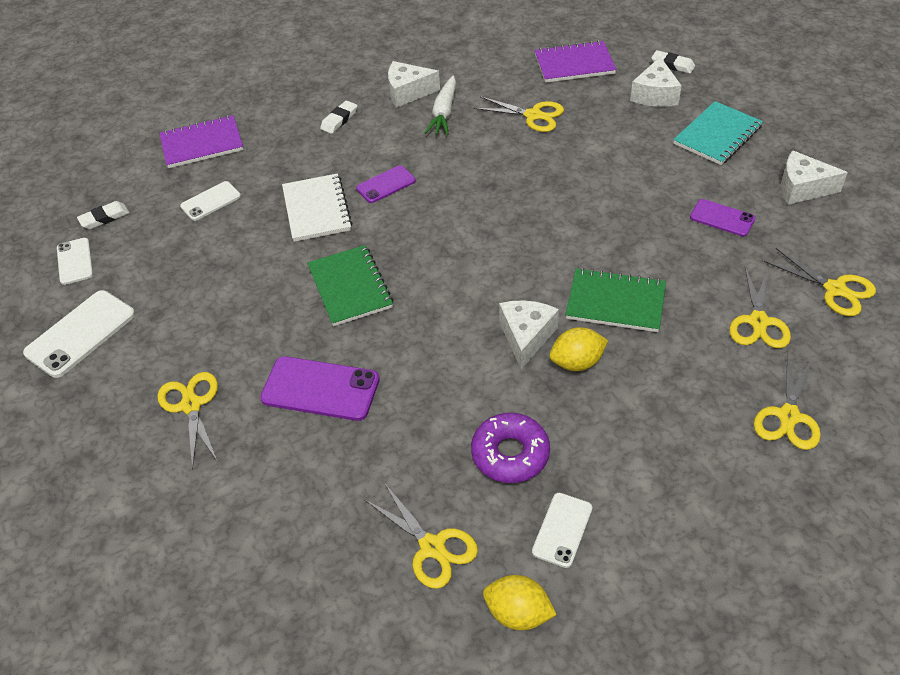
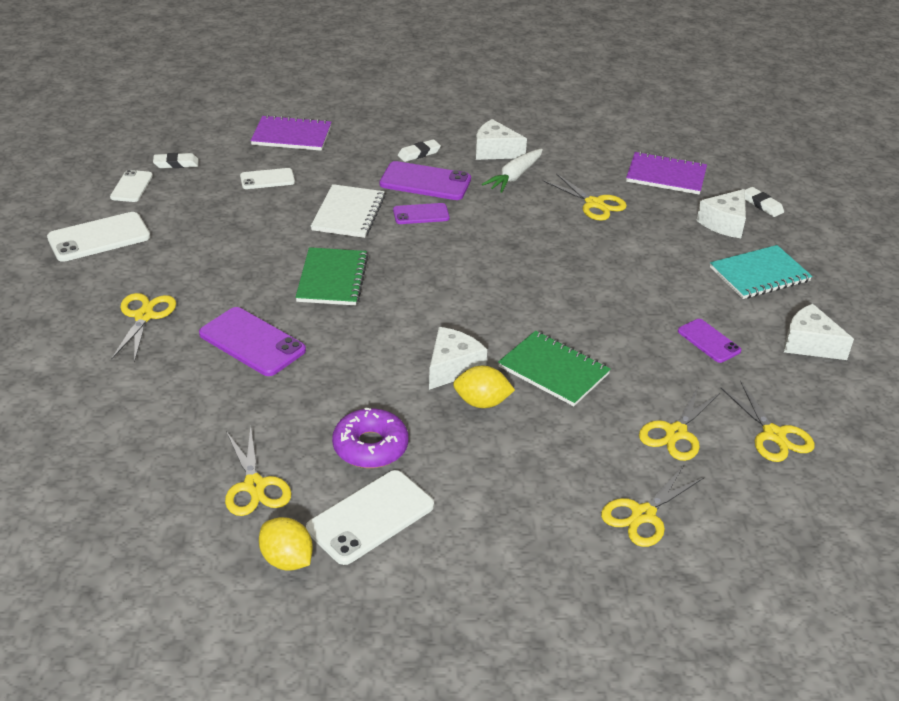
camera: 20 degrees right, 10 degrees down
white phone [532,493,592,568] -> white phone [306,470,434,565], size x1.65
none -> purple phone [380,161,471,200]

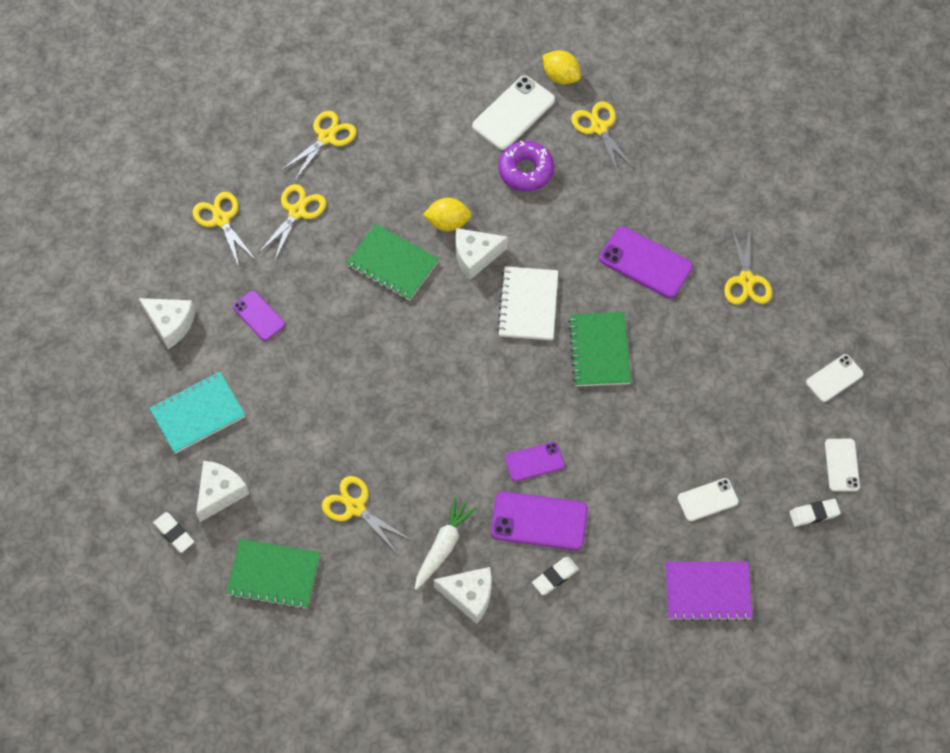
camera: 175 degrees right, 25 degrees up
white phone [47,212,150,262] -> white phone [806,354,863,402], size x0.61
white notebook [311,184,385,238] -> white notebook moved to [497,266,558,340]
white cheese [429,327,487,390] -> white cheese turned 45 degrees clockwise [455,228,508,280]
purple notebook [626,152,707,195] -> green notebook [226,539,320,609]

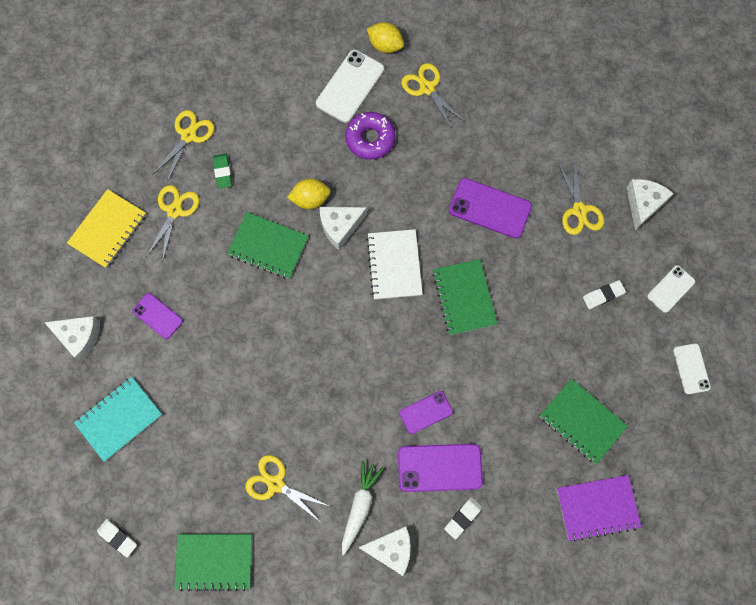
camera: 10 degrees left, 10 degrees up
yellow scissors [192,192,256,267] -> yellow notebook [67,189,146,268]
white cheese [196,461,249,522] -> white cheese moved to [626,179,674,230]
white phone [678,478,739,521] -> green notebook [540,379,628,464]
white eraser [789,499,841,527] -> white eraser moved to [583,280,626,309]
none -> green eraser [213,154,232,189]

